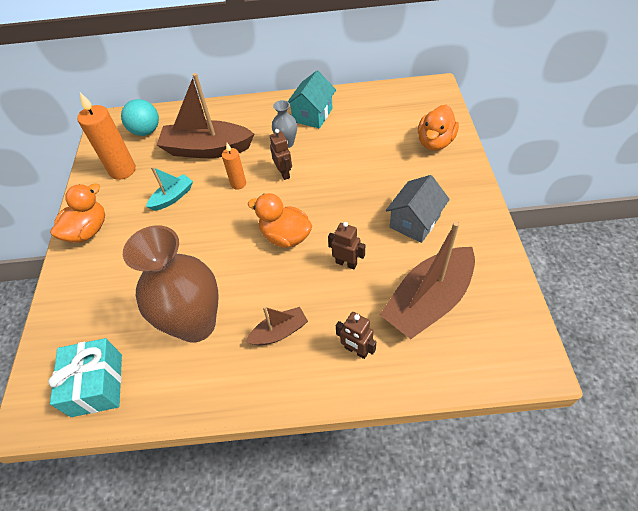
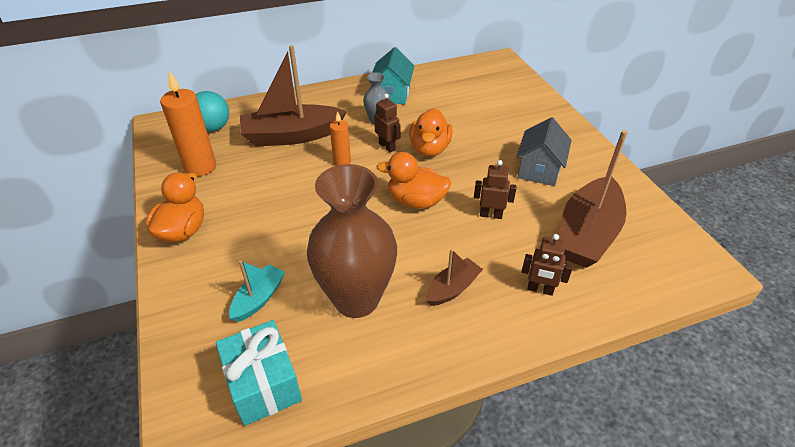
camera: 20 degrees left, 10 degrees down
turquoise boat [146,167,193,211] -> turquoise boat moved to [229,260,285,322]
orange duck [418,105,459,151] -> orange duck moved to [409,108,452,157]

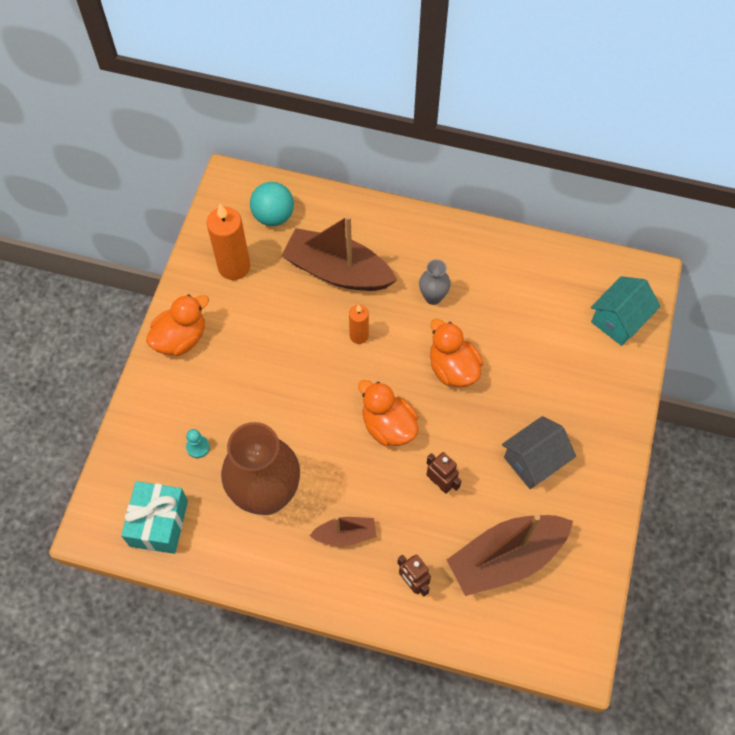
camera: 35 degrees right, 20 degrees up
turquoise boat [229,260,285,322] -> turquoise pawn [186,429,210,458]
turquoise house [369,47,415,104] -> turquoise house moved to [591,276,661,346]
brown robot [374,94,400,152] -> none
orange duck [409,108,452,157] -> orange duck turned 105 degrees clockwise [430,319,483,387]

